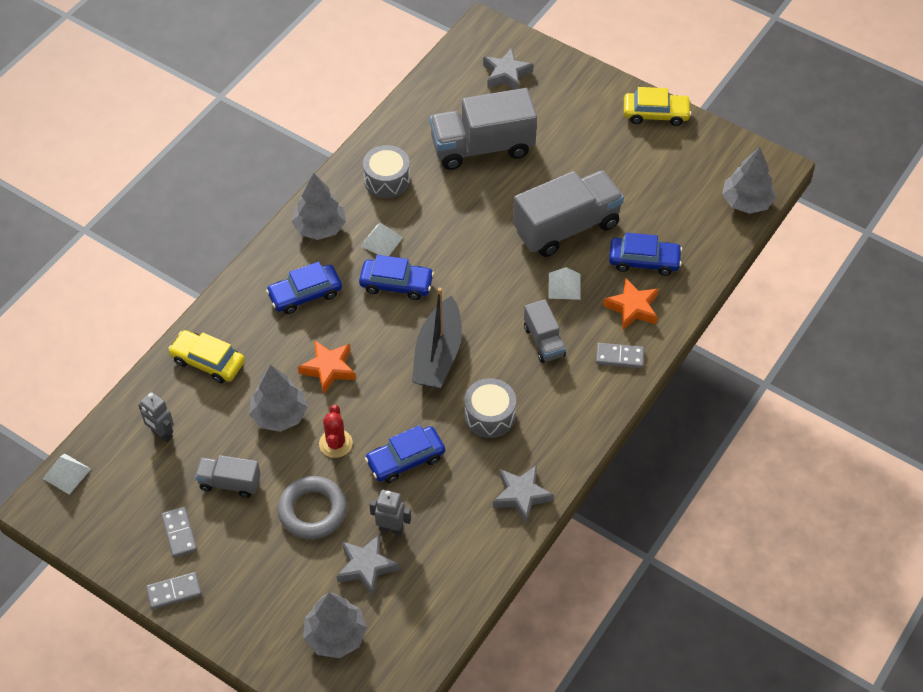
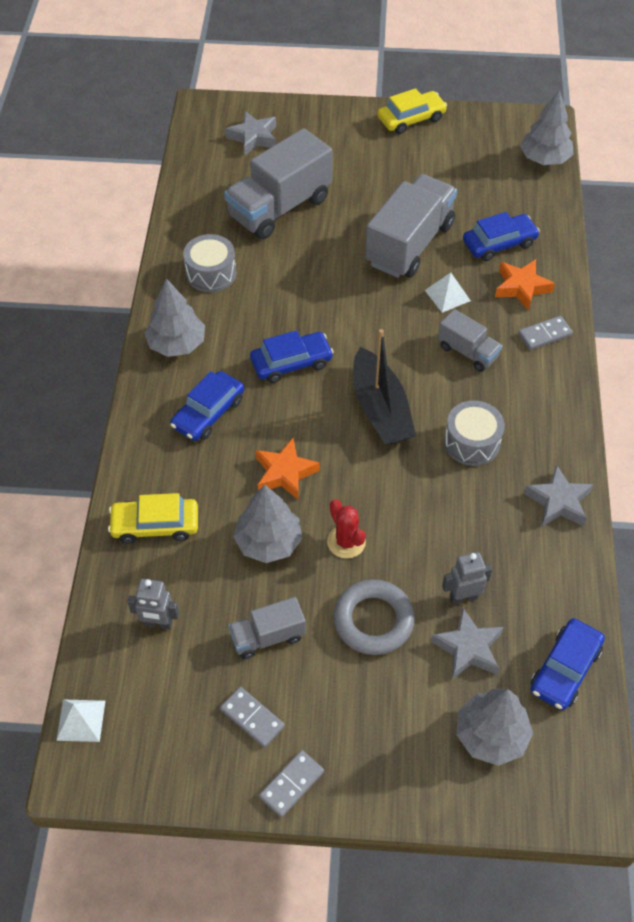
camera: 30 degrees left, 0 degrees up
white pyramid [361,223,403,256] -> none
blue car [365,425,445,483] -> blue car moved to [530,618,605,710]

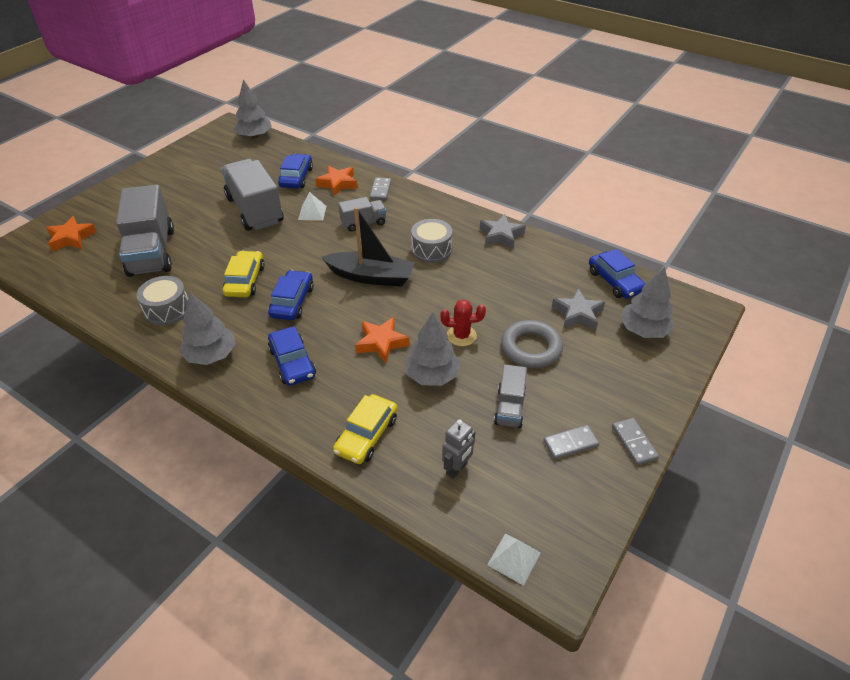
camera: 60 degrees left, 10 degrees down
grey star [225,111,276,155] -> orange star [46,216,97,251]
yellow car [378,88,447,134] -> yellow car moved to [223,251,265,297]
grey robot [442,552,492,605] -> none

